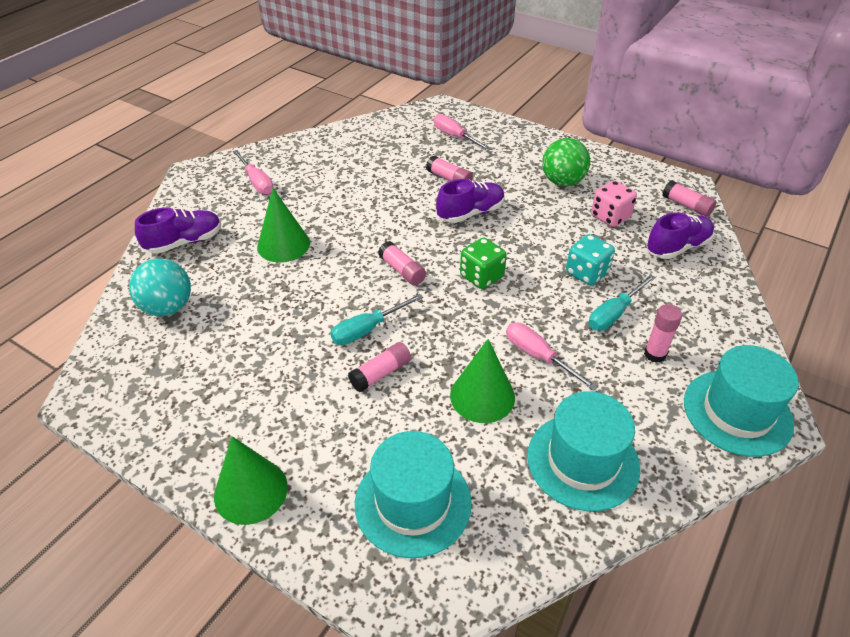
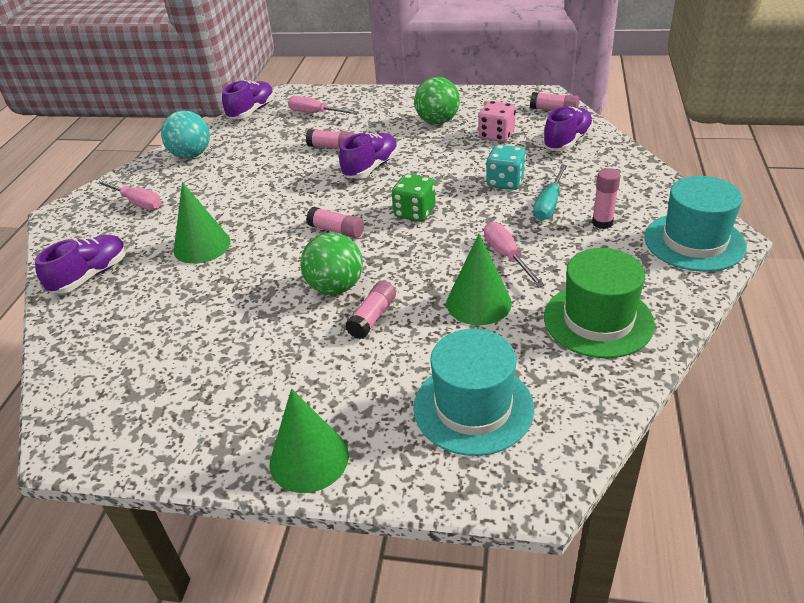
camera: 20 degrees left, 5 degrees down
turquoise ball [129,259,191,316] -> turquoise ball moved to [161,110,210,159]
turquoise screwdriver [331,294,423,345] -> green ball [301,232,363,295]
pink screwdriver [506,323,598,391] -> pink screwdriver turned 45 degrees clockwise [484,222,545,288]
turquoise hat [527,391,640,511] -> green hat [544,248,655,358]
none -> purple shoe [222,80,275,119]

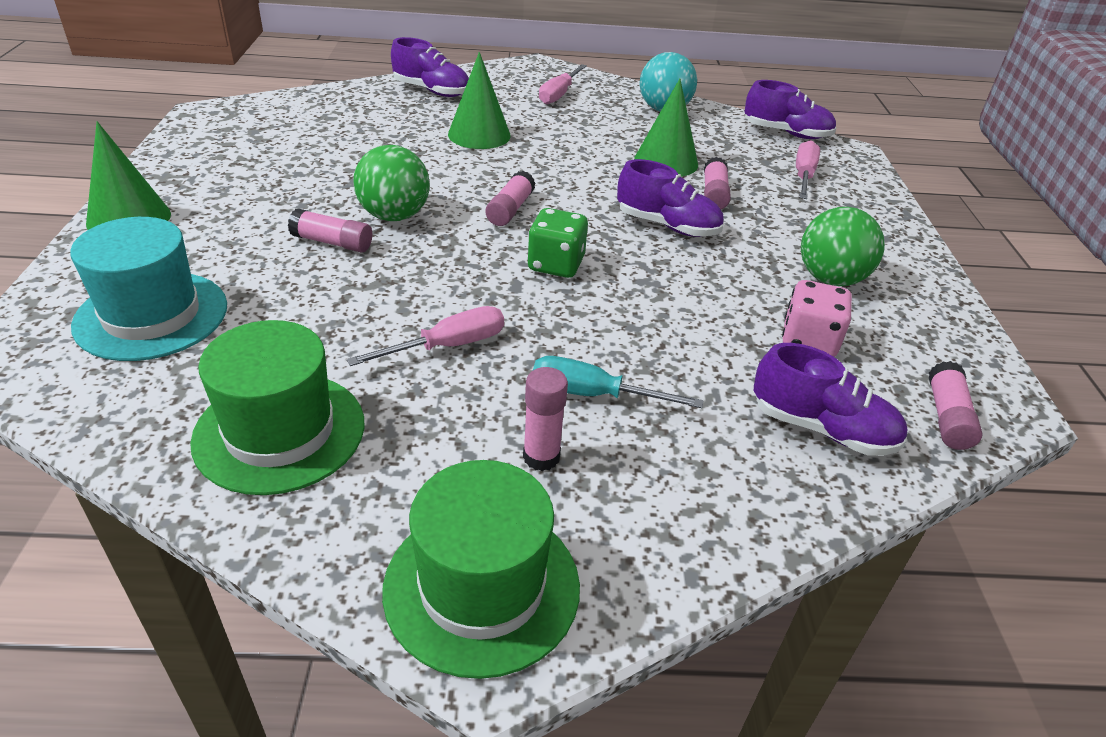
camera: 75 degrees right, 0 degrees up
green cone [446,234,512,325] -> green cone moved to [634,79,698,177]
turquoise dice [486,145,526,190] -> none
turquoise hat [644,176,747,272] -> green hat [382,460,580,679]

